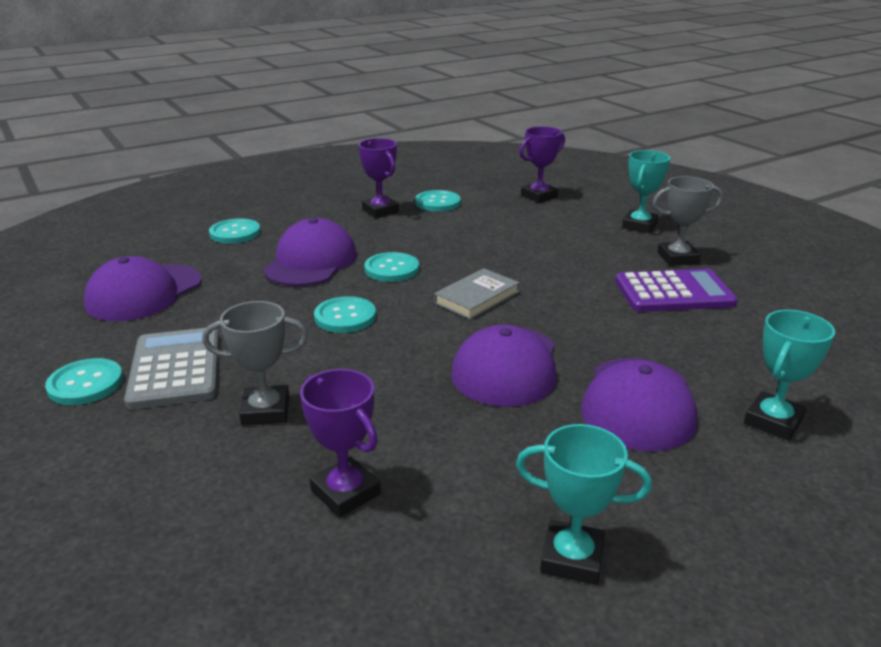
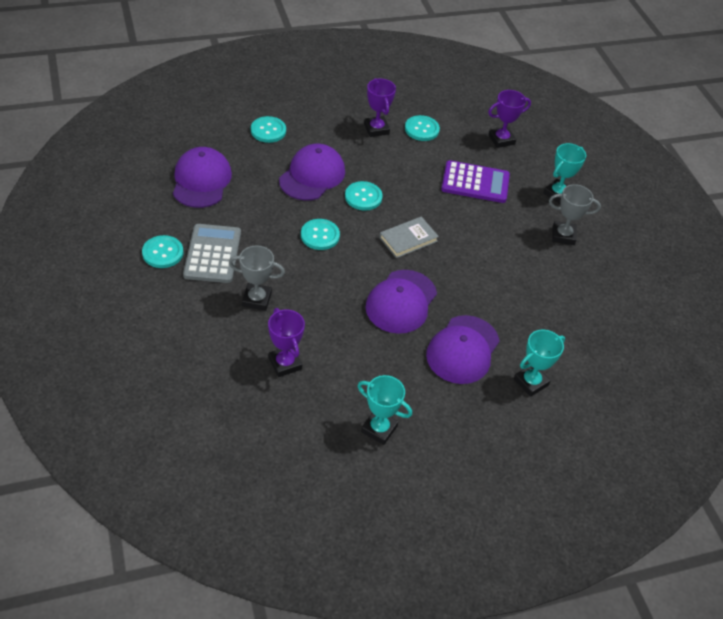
camera: 10 degrees right, 20 degrees up
purple cap [84,256,202,321] -> purple cap turned 135 degrees clockwise [173,147,232,208]
purple calculator [615,269,738,312] -> purple calculator moved to [441,160,510,203]

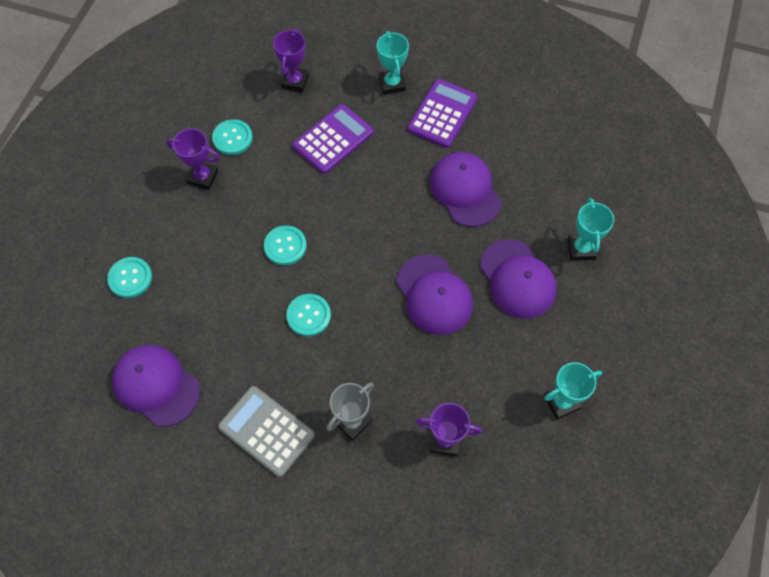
camera: 50 degrees left, 15 degrees up
turquoise button [142,235,183,268] -> none
purple cap [279,144,345,201] -> purple cap moved to [430,152,502,227]
grey book [379,217,439,258] -> none
grey trophy [549,184,601,245] -> purple calculator [408,79,477,148]

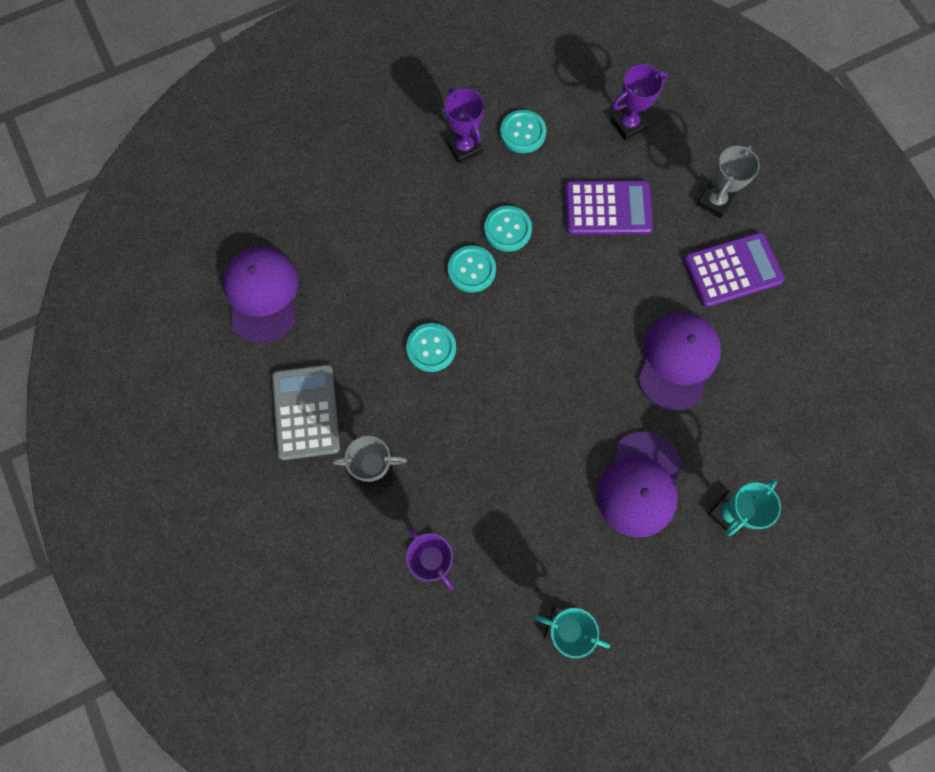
camera: 45 degrees right, 10 degrees up
turquoise button [107,257,152,298] -> turquoise button moved to [484,206,532,252]
turquoise trophy [377,31,409,95] -> grey trophy [697,145,760,218]
purple cap [397,255,473,335] -> none

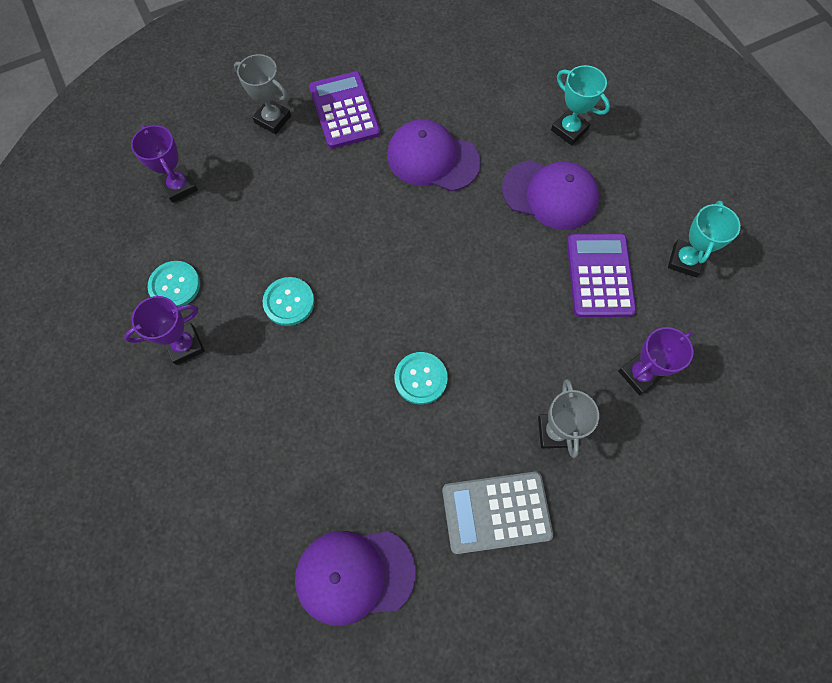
camera: 90 degrees left, 5 degrees down
turquoise button [448,245,496,292] -> none
purple calculator [565,181,653,235] -> purple calculator moved to [567,234,636,317]

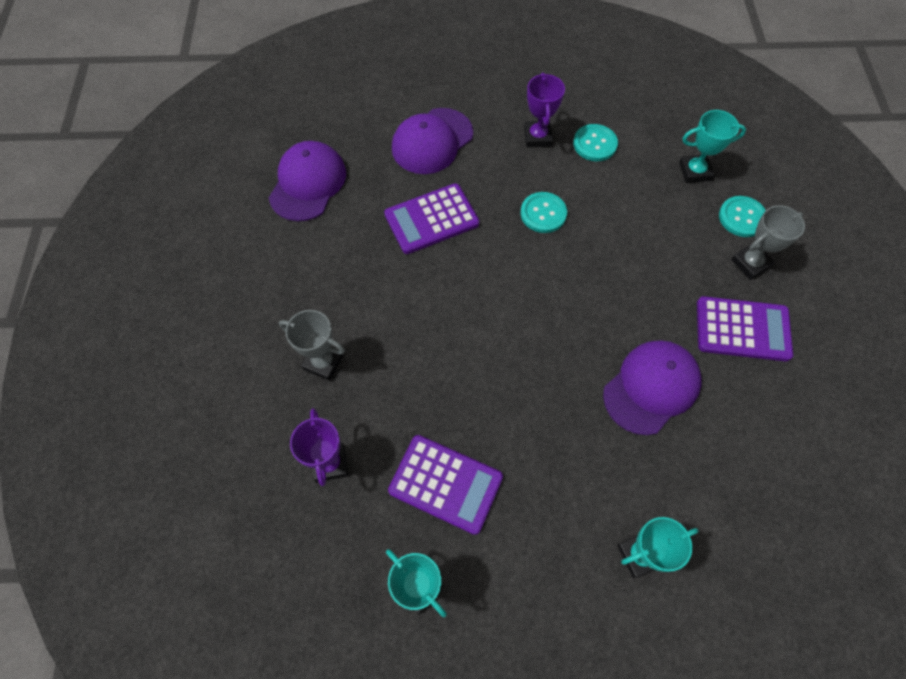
camera: 115 degrees right, 5 degrees down
purple trophy [131,125,198,203] -> turquoise trophy [679,110,746,183]
turquoise button [394,352,448,405] -> turquoise button moved to [719,196,766,237]
grey calculator [442,472,553,554] -> none
purple cap [502,160,599,230] -> purple cap moved to [392,108,473,174]
none -> purple calculator [384,183,479,254]

